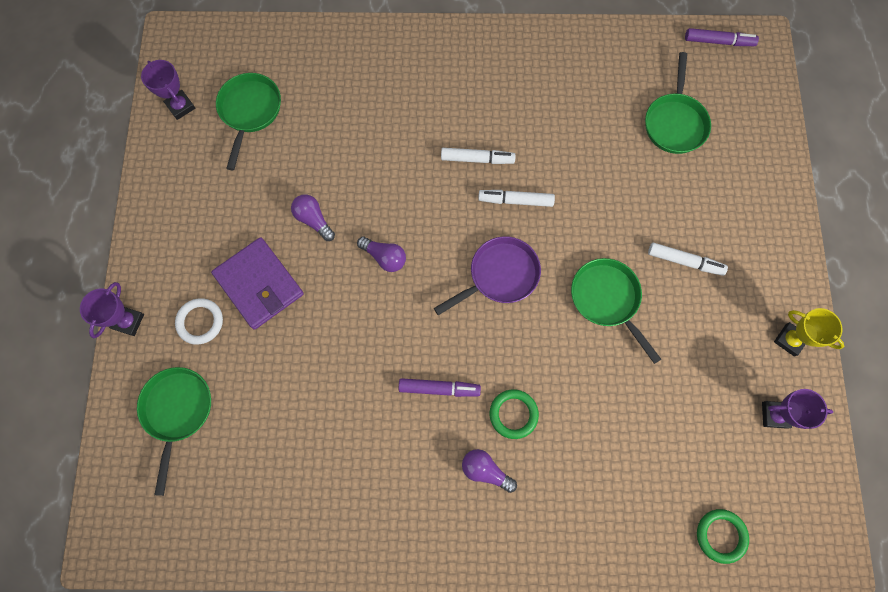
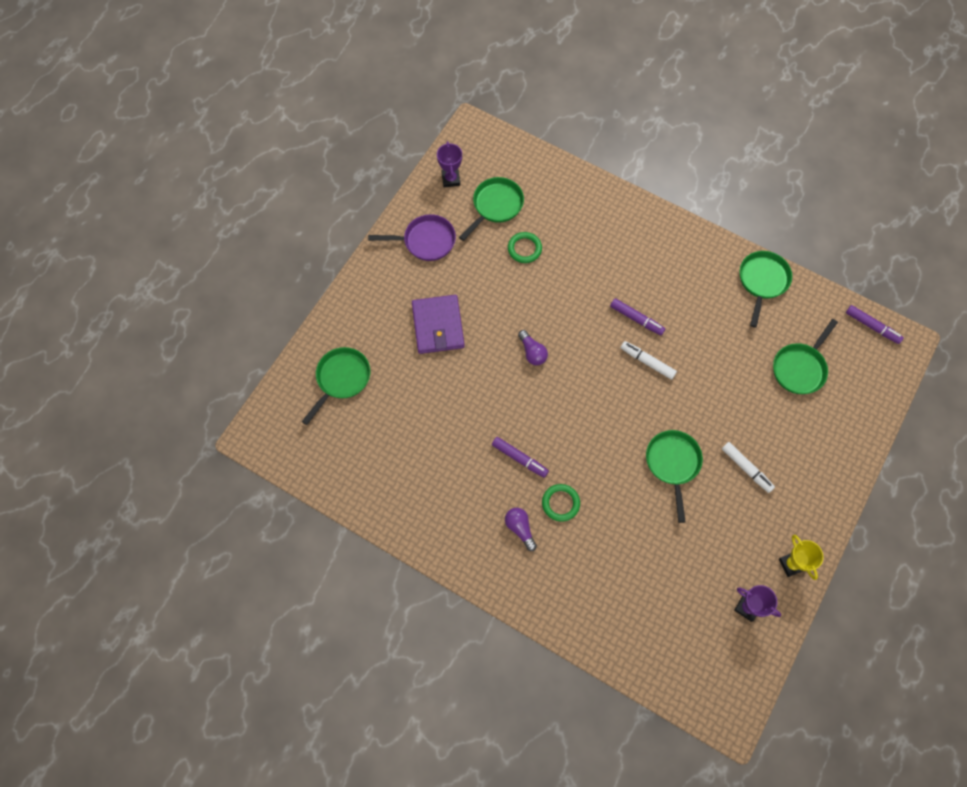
camera: 30 degrees right, 5 degrees down
purple trophy [80,282,144,338] -> none
white ring [175,298,223,345] -> none
purple light bulb [291,194,335,241] -> none
purple pan [434,236,541,315] -> purple pan moved to [368,214,456,261]
white marker [441,148,516,164] -> purple marker [610,298,665,335]
green ring [697,509,749,564] -> green ring moved to [508,232,542,263]
none -> green pan [740,251,792,328]

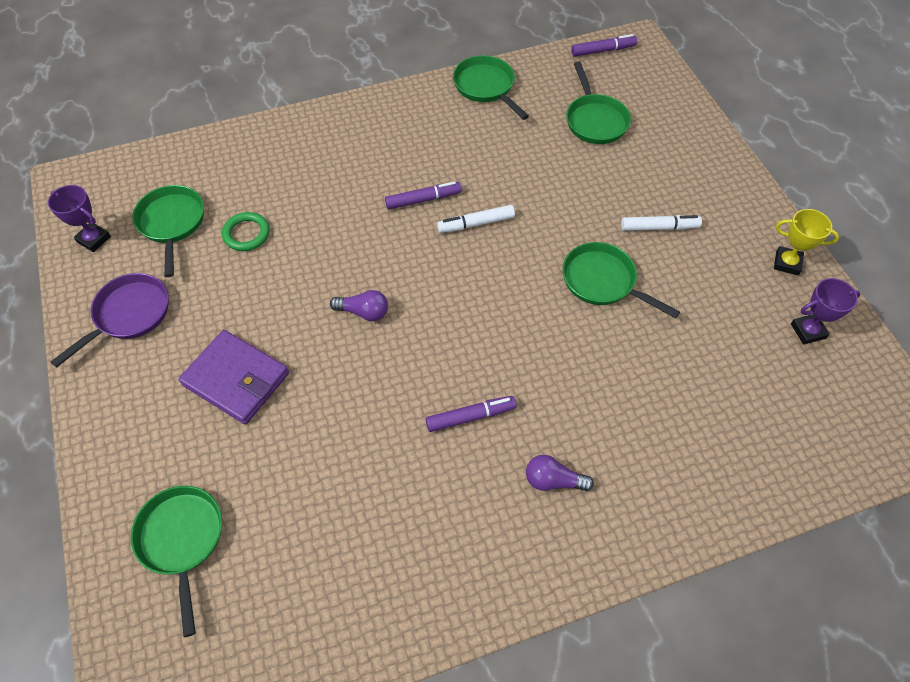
camera: 50 degrees left, 10 degrees down
green ring [542,484,580,522] -> none

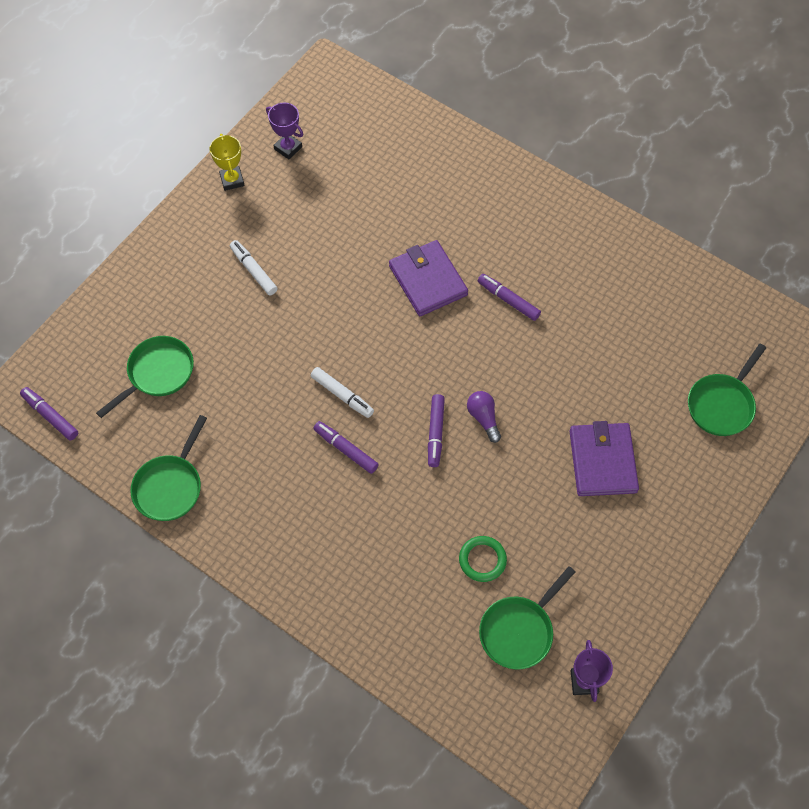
camera: 125 degrees left, 5 degrees up
purple pan [51,273,168,368] -> none
purple light bulb [526,455,594,492] -> none
green pan [563,242,680,319] -> none
none -> purple wallet [389,240,468,316]
none -> purple marker [428,394,445,467]

